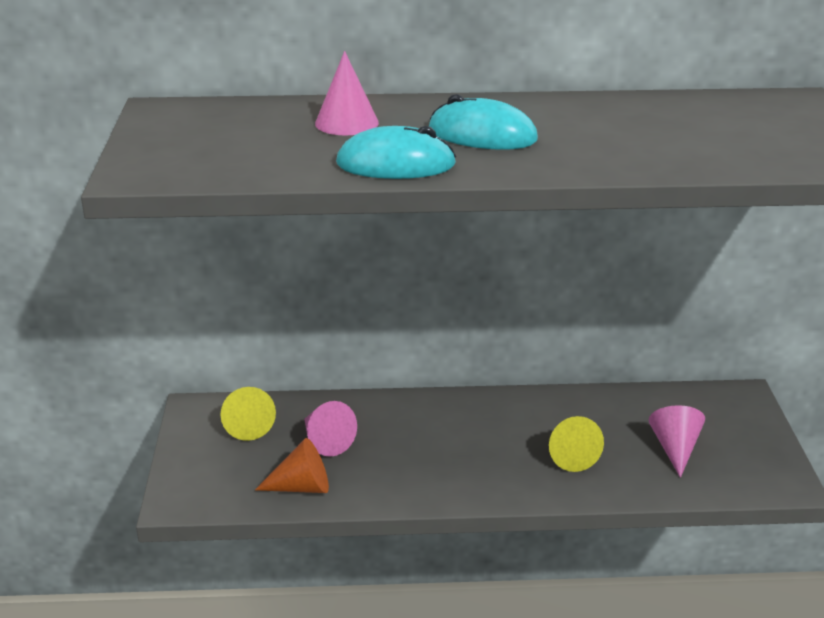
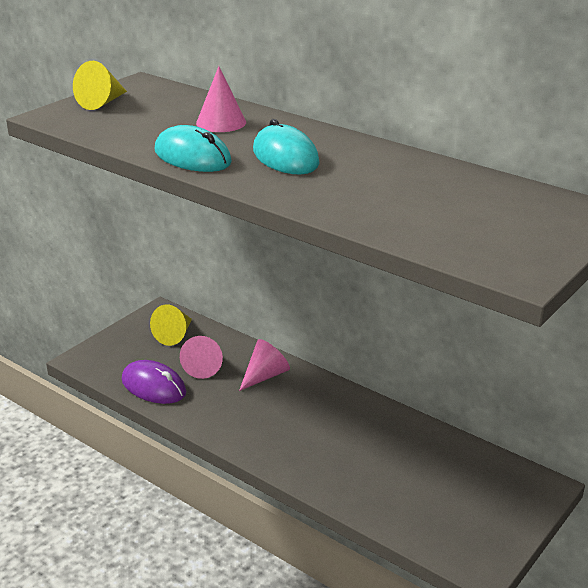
camera: 40 degrees right, 0 degrees up
orange cone [255,438,329,493] -> purple mouse [122,360,186,404]
yellow cone [549,416,604,472] -> yellow cone moved to [73,61,127,110]
pink cone [649,405,705,478] -> pink cone moved to [239,339,290,391]

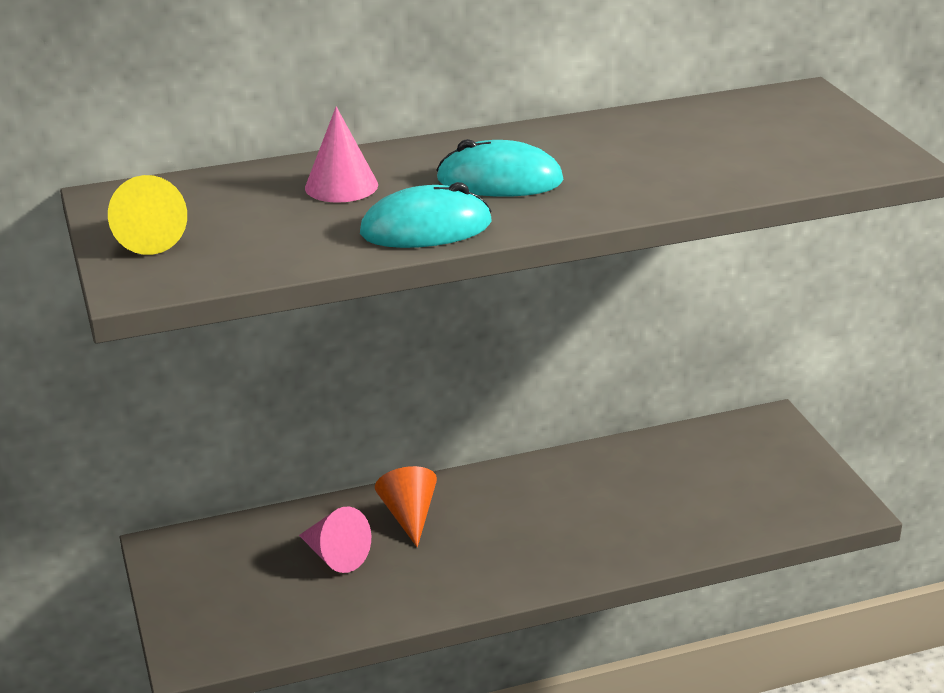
camera: 55 degrees left, 0 degrees up
purple mouse [122,360,186,404] -> none
yellow cone [150,305,192,346] -> none
pink cone [239,339,290,391] -> orange cone [375,466,437,547]

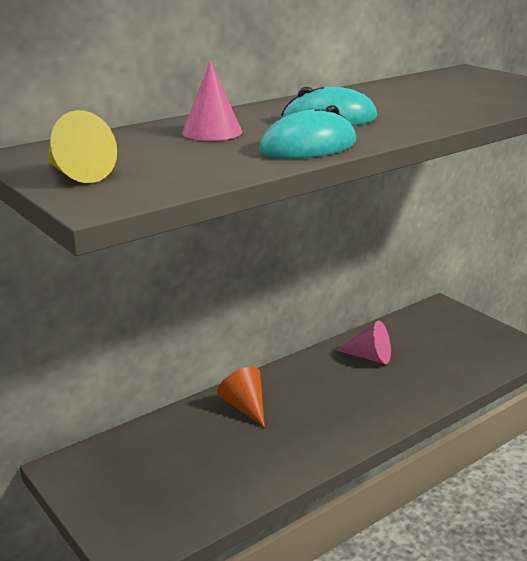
camera: 20 degrees left, 5 degrees down
pink cone [299,507,371,573] -> pink cone moved to [336,321,391,364]

